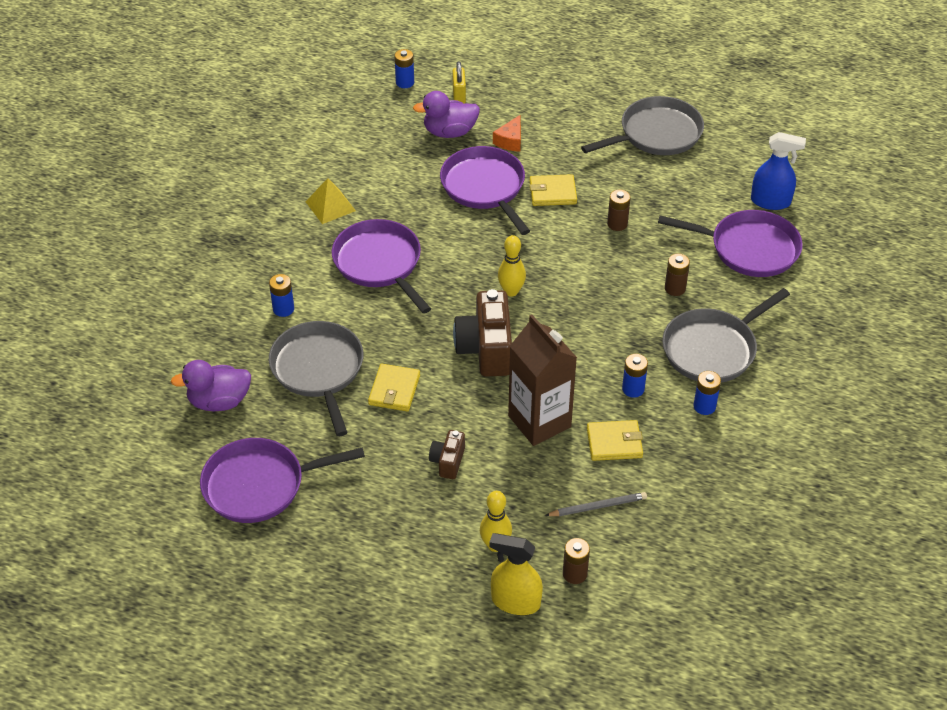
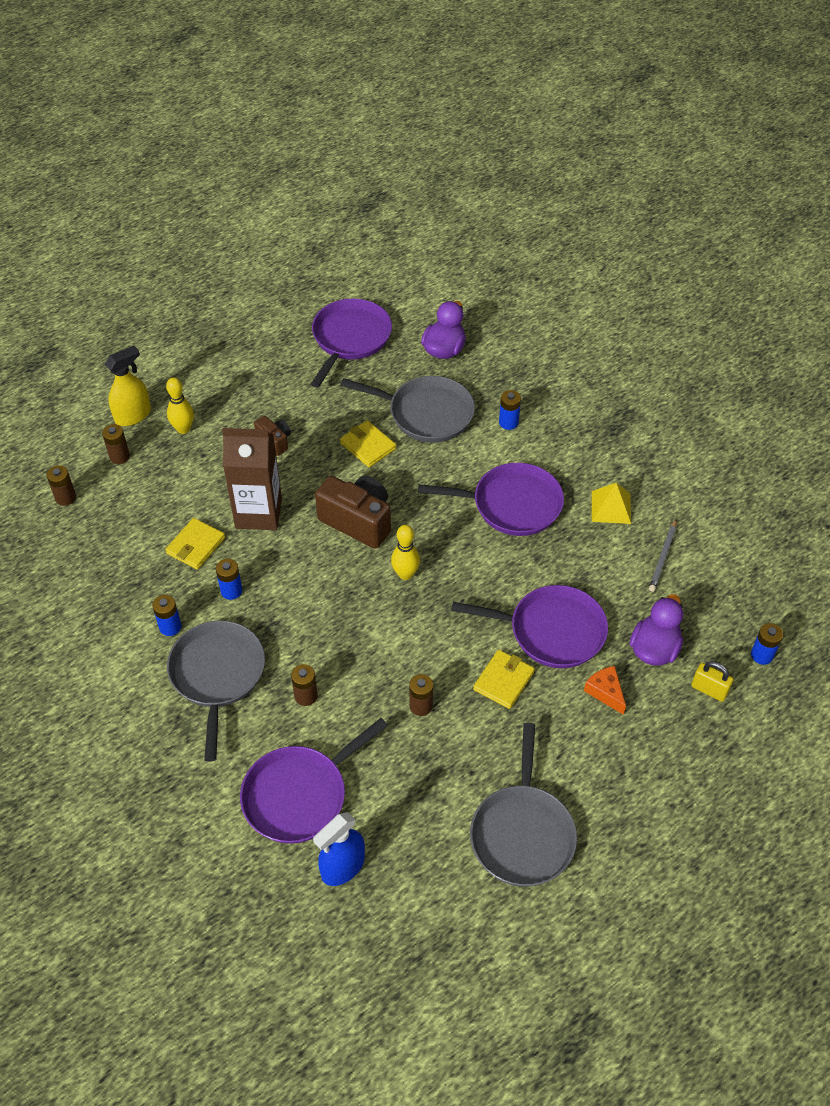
camera: 125 degrees right, 5 degrees up
grey pencil [545,492,647,516] -> grey pencil moved to [649,519,677,592]
none -> brown battery [47,466,76,506]

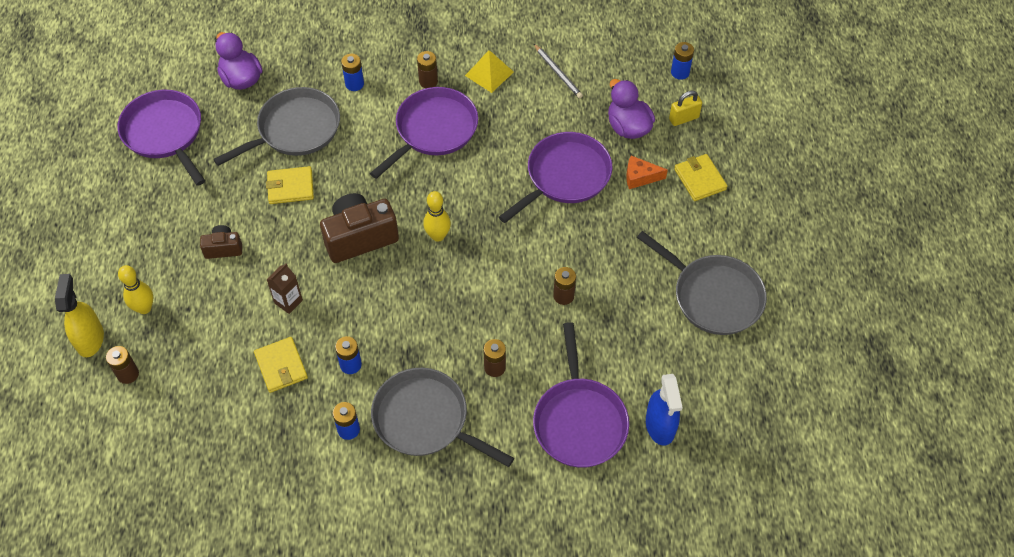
camera: 55 degrees left, 5 degrees up
brown battery [47,466,76,506] -> brown battery moved to [417,51,438,88]
brown carton [222,428,282,530] -> brown carton [266,263,303,314], size x0.48
yellow wallet [473,650,535,709] -> yellow wallet moved to [674,154,727,201]

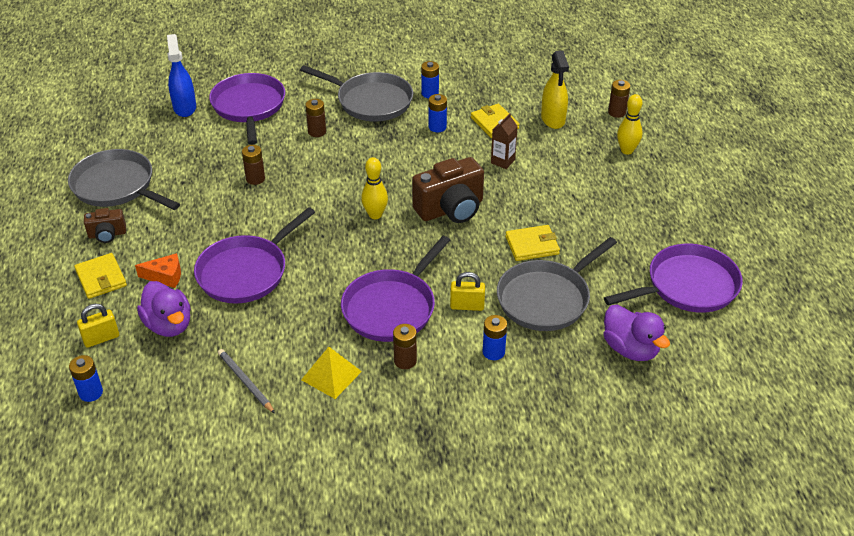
camera: 175 degrees right, 15 degrees down
yellow spray bottle [55,274,104,357] -> yellow spray bottle moved to [541,51,569,129]
purple pan [118,90,205,186] -> purple pan turned 75 degrees counterclockwise [604,244,743,313]
brown camera [200,225,242,259] -> brown camera moved to [84,208,126,243]
none -> yellow padlock [450,272,485,311]

